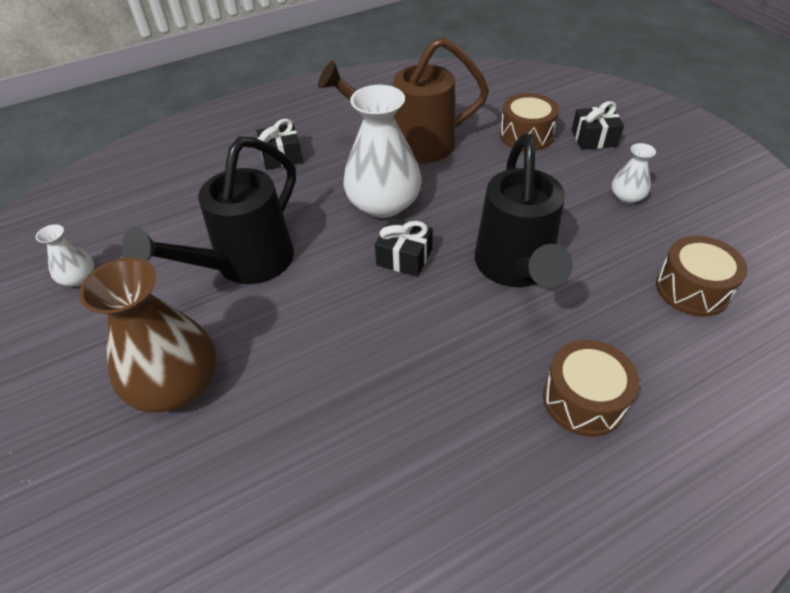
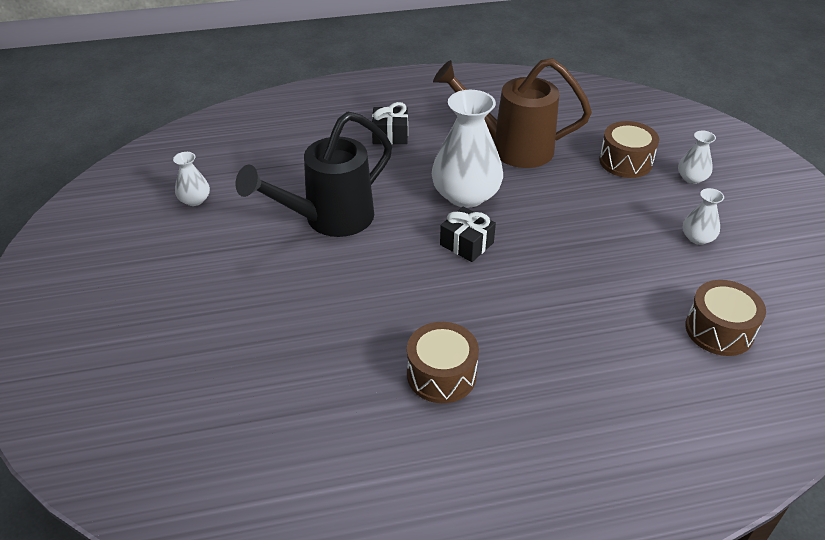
camera: 15 degrees right, 5 degrees down
brown vase [79,258,217,413] -> none
black watering can [475,134,573,288] -> none
brown drum [543,340,639,437] -> brown drum moved to [407,322,479,403]
black gift [572,101,624,150] -> white vase [678,131,716,184]

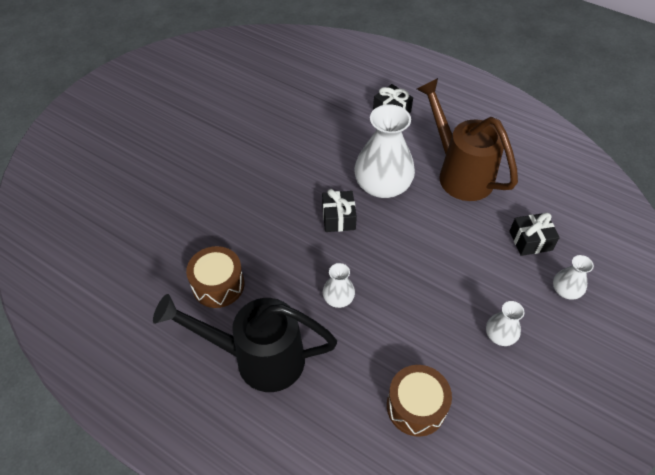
camera: 45 degrees right, 10 degrees up
white vase [173,152,210,206] -> white vase moved to [323,263,355,308]
black watering can [235,111,392,237] -> black watering can moved to [153,294,337,392]
brown drum [599,121,659,178] -> black gift [509,212,560,256]

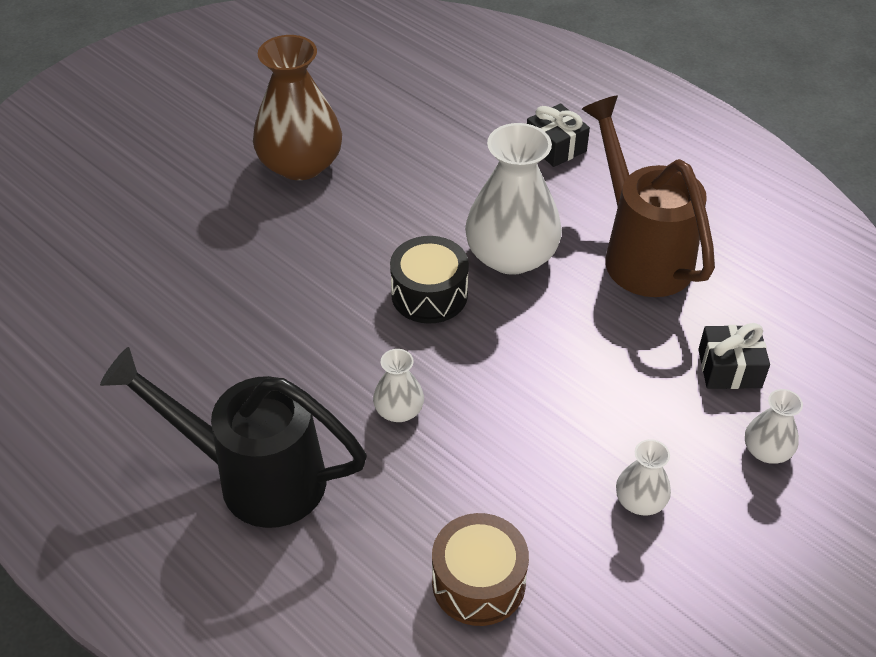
camera: 10 degrees right, 5 degrees down
brown drum [186,246,244,308] -> none
black gift [322,189,357,232] -> black drum [390,236,469,324]
none -> brown vase [253,35,342,180]

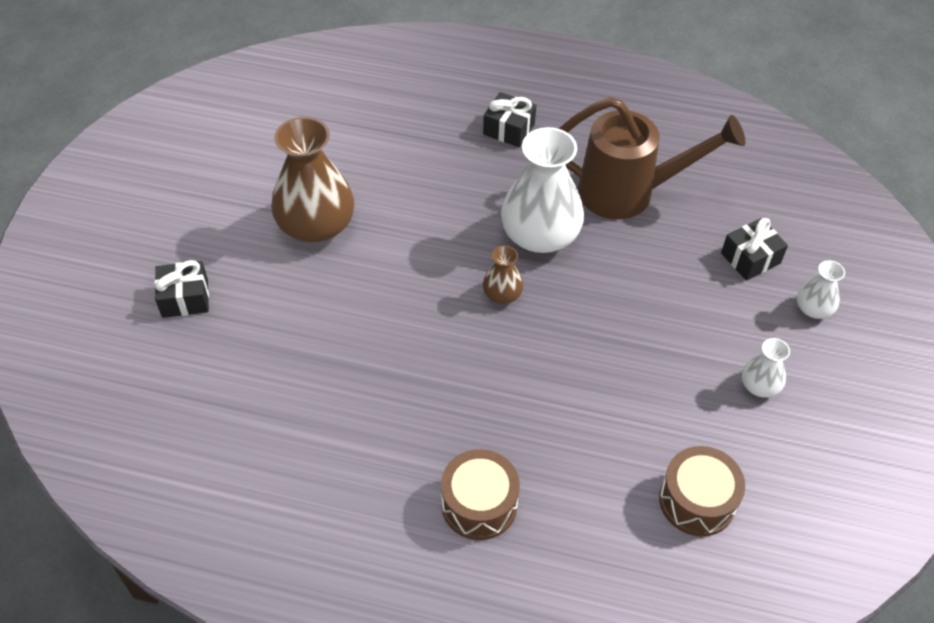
camera: 30 degrees left, 5 degrees up
black watering can [100,347,367,528] -> brown drum [441,449,520,540]
white vase [373,349,424,422] -> none
black drum [390,236,469,324] -> brown vase [483,245,523,304]
brown watering can [582,95,715,297] -> brown watering can turned 150 degrees clockwise [559,97,745,219]
none -> black gift [155,260,209,318]

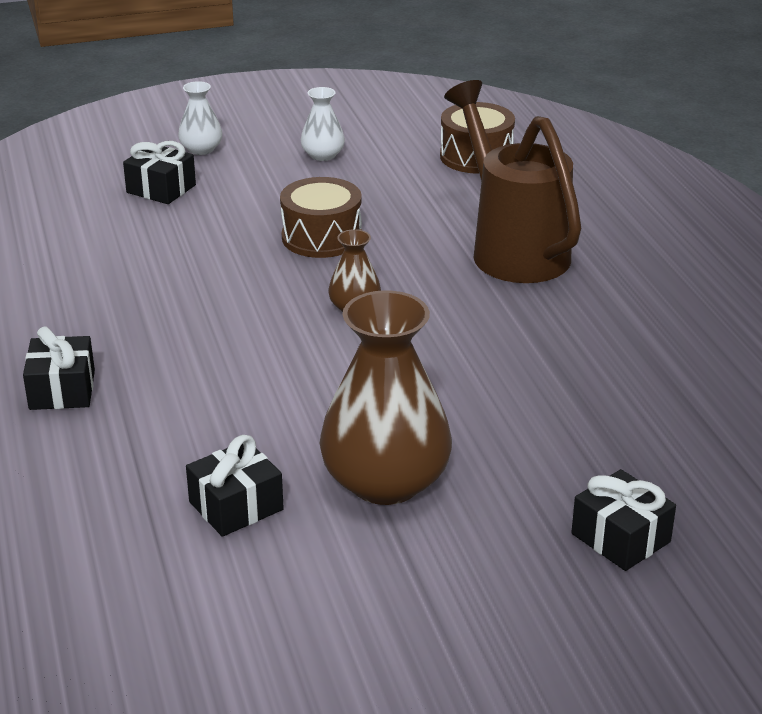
camera: 120 degrees left, 20 degrees down
brown drum [441,449,520,540] -> brown drum moved to [280,177,362,258]
white vase [501,127,584,253] -> none
brown watering can [559,97,745,219] -> brown watering can moved to [444,80,581,283]
none -> black gift [186,435,284,537]

